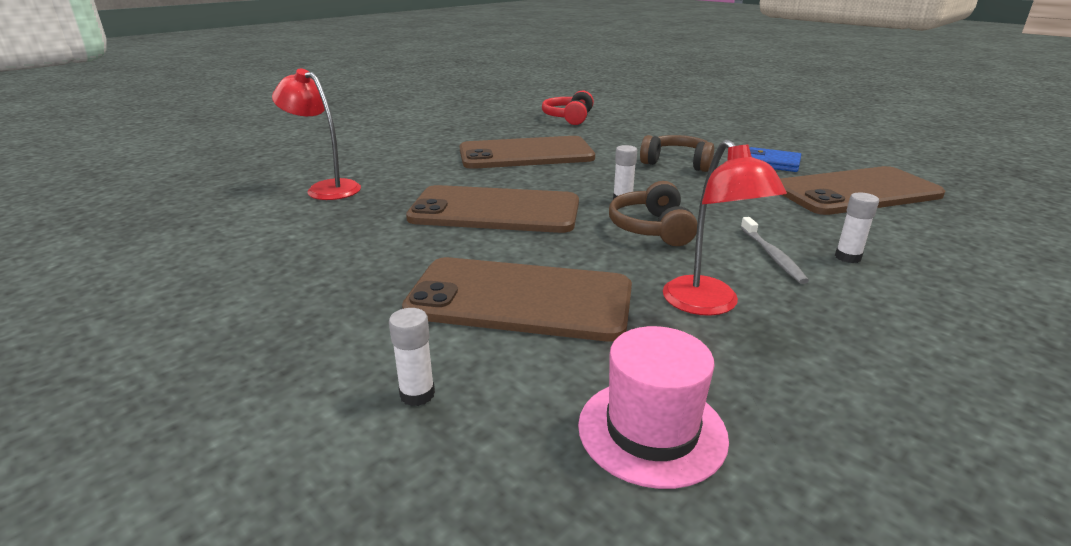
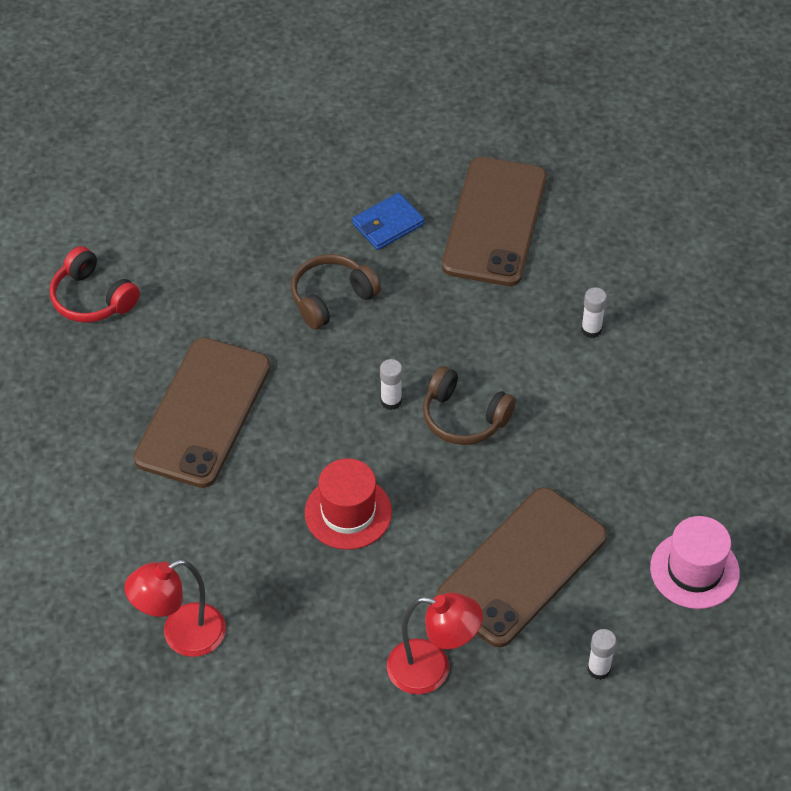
camera: 60 degrees left, 25 degrees up
brown phone [406,185,579,233] -> red hat [305,458,392,550]
red lamp [663,139,787,316] -> red lamp moved to [387,593,483,695]
grey toothbrush [741,217,809,284] -> none

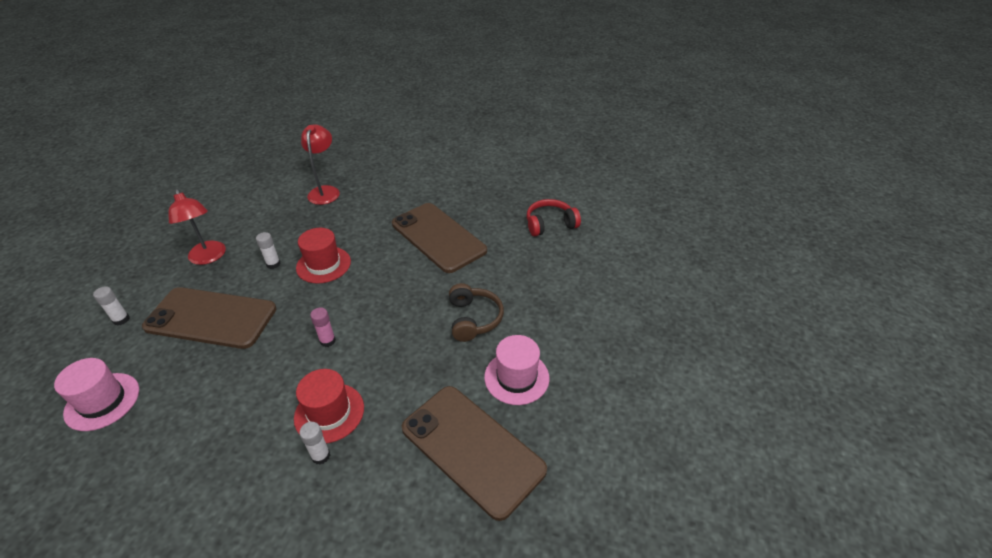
camera: 120 degrees right, 10 degrees down
blue wallet [352,193,424,250] -> pink hat [484,335,549,405]
white glue stick [380,359,402,410] -> white glue stick moved to [256,232,281,269]
red lamp [387,593,483,695] -> red lamp turned 75 degrees counterclockwise [168,189,226,265]
brown headphones [423,366,516,445] -> pink glue stick [310,307,336,347]
brown phone [436,487,607,647] -> brown phone turned 60 degrees counterclockwise [142,287,276,349]
none -> red hat [294,369,364,443]

